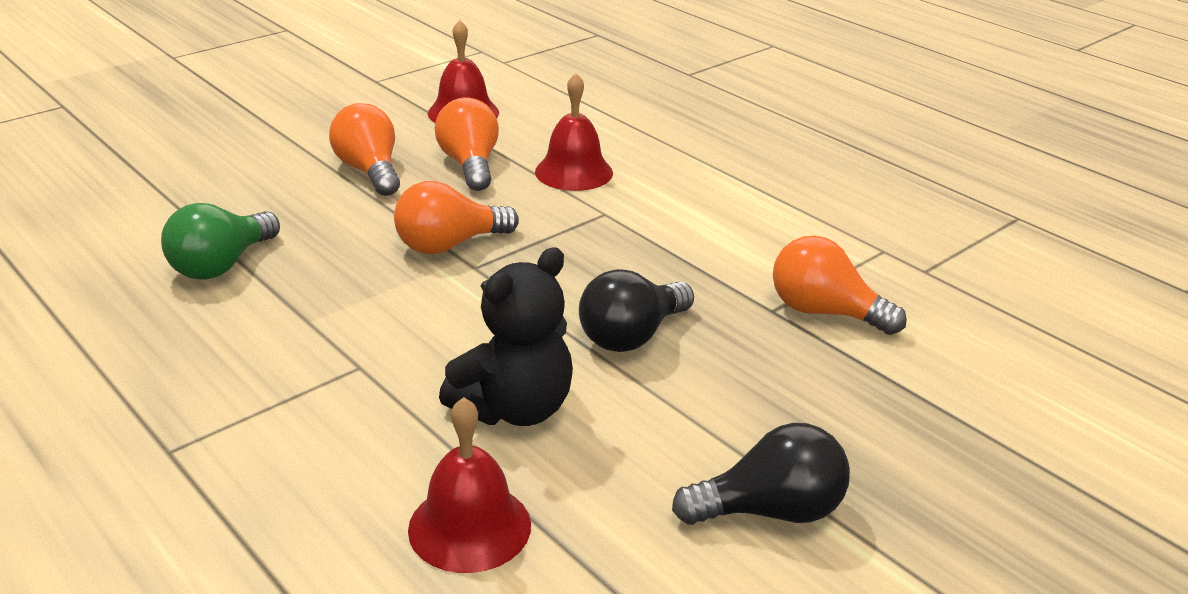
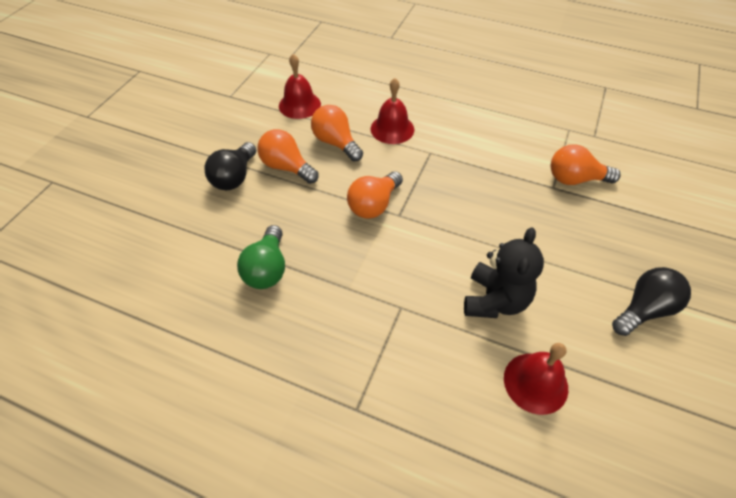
camera: 25 degrees left, 20 degrees up
black light bulb [579,269,694,352] -> black light bulb moved to [204,142,256,190]

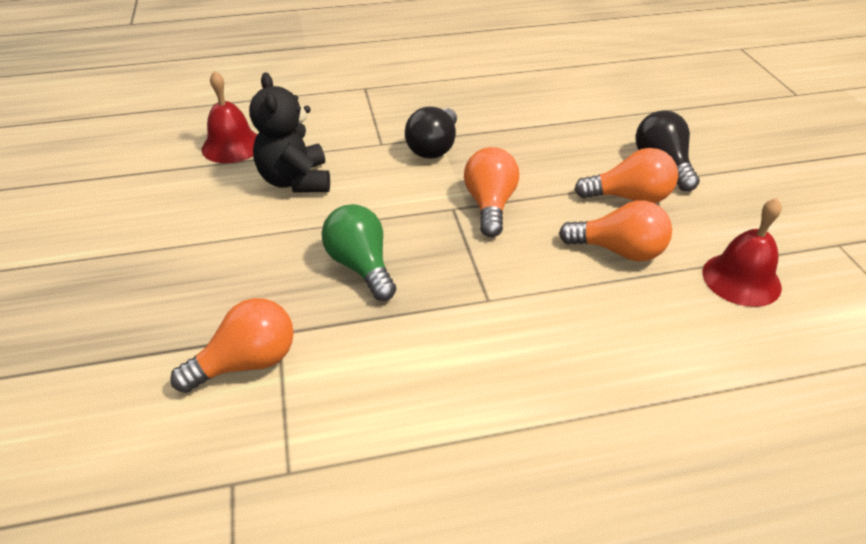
camera: 145 degrees right, 10 degrees down
green light bulb [237,225,285,289] -> green light bulb moved to [321,204,396,301]
red bell [371,78,414,144] -> none
black light bulb [612,267,691,336] -> black light bulb moved to [405,107,457,159]

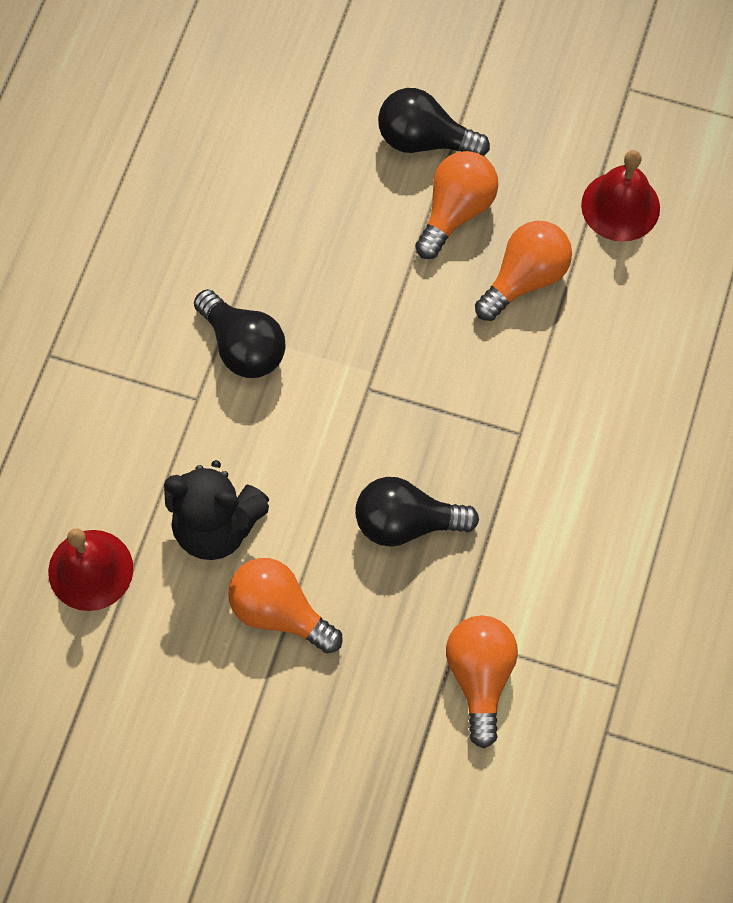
camera: 60 degrees left, 25 degrees up
green light bulb [321,204,396,301] -> black light bulb [355,477,479,547]
orange light bulb [464,147,519,237] -> orange light bulb moved to [228,558,343,654]

